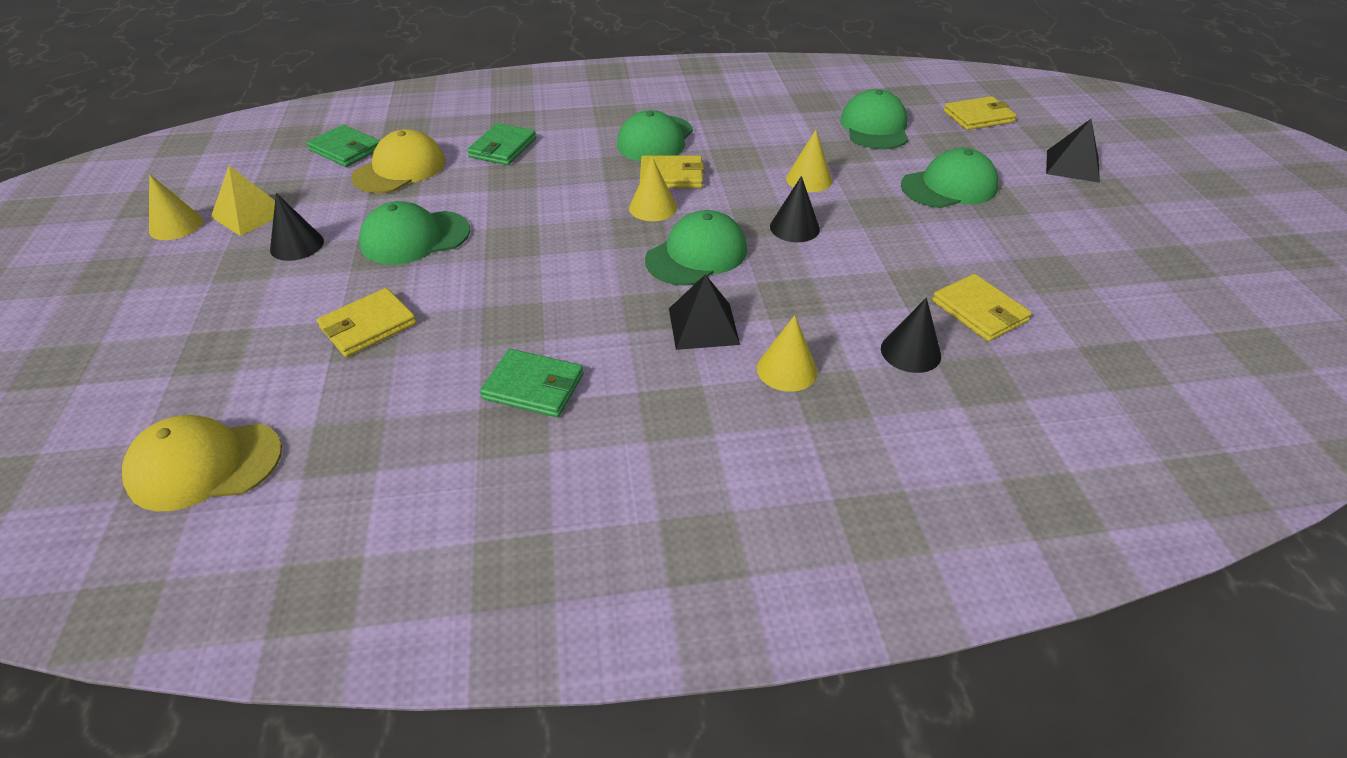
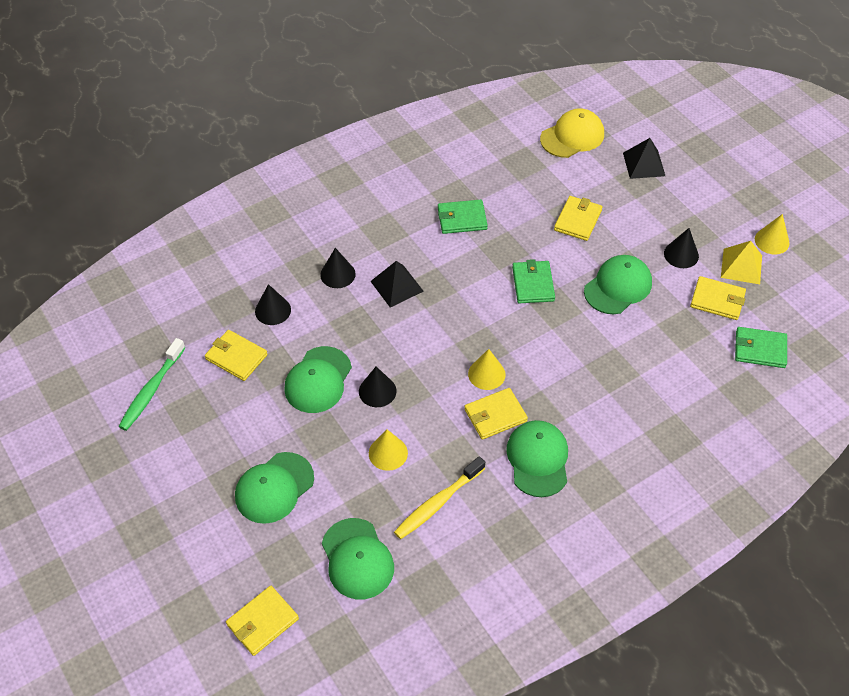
camera: 155 degrees right, 10 degrees up
yellow cap [351,129,446,193] -> none
green wallet [467,123,536,165] -> green wallet moved to [512,259,555,303]
green cap [645,210,747,286] -> green cap moved to [284,346,352,413]
yellow cone [757,315,818,392] -> black cone [320,248,356,288]
black pyramid [1046,119,1100,183] -> black pyramid moved to [623,138,665,179]
none -> green toothbrush [118,338,185,431]
none -> yellow toothbrush [394,456,485,539]
none -> yellow wallet [690,276,746,320]

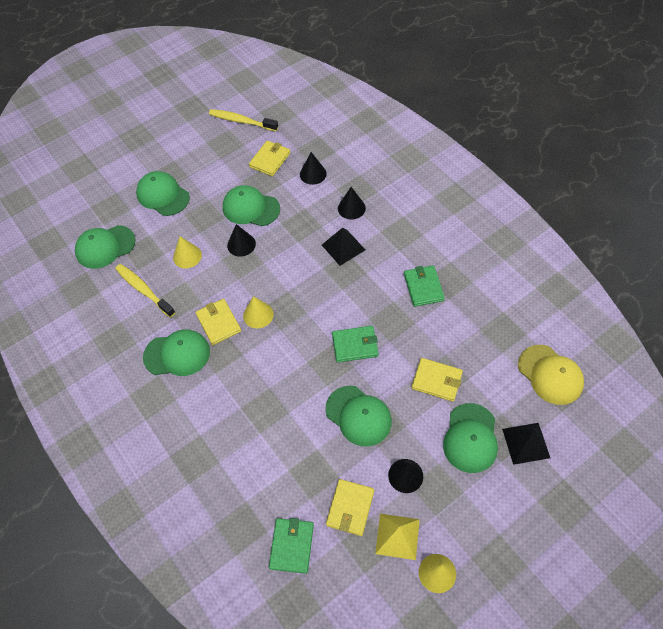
camera: 90 degrees right, 5 degrees up
green toothbrush [118,338,185,431] -> yellow toothbrush [209,109,278,131]
yellow wallet [226,586,299,656] -> none
none -> green cap [443,403,498,473]

